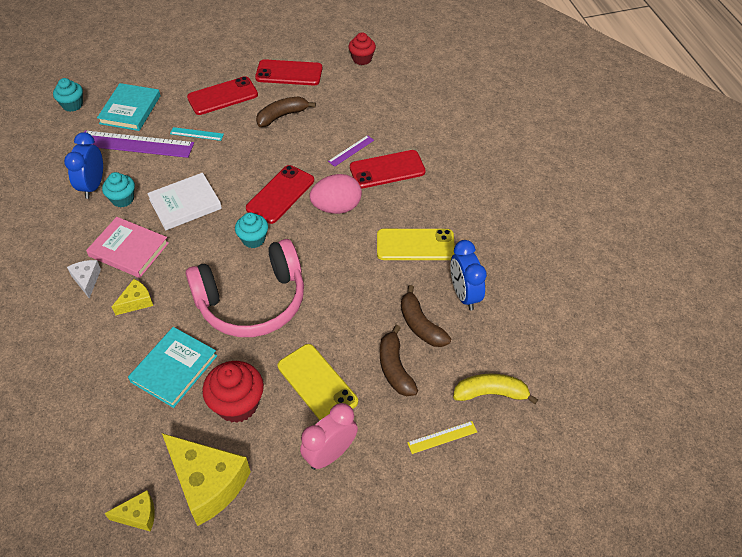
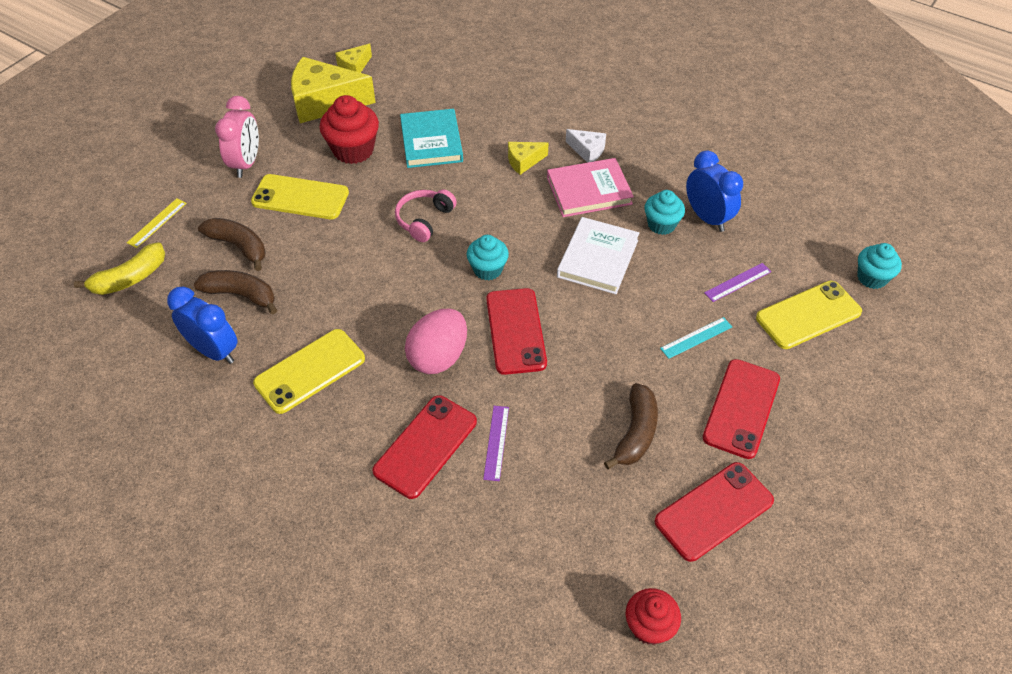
camera: 140 degrees right, 0 degrees up
purple ruler [84,130,194,158] -> purple ruler [704,263,771,302], size x0.47
turquoise book [97,83,161,131] -> yellow phone [756,281,862,349]
yellow cheese [112,279,153,315] -> yellow cheese turned 60 degrees clockwise [508,142,549,175]
pink headphones [186,239,304,337] -> pink headphones [395,189,457,242], size x0.47

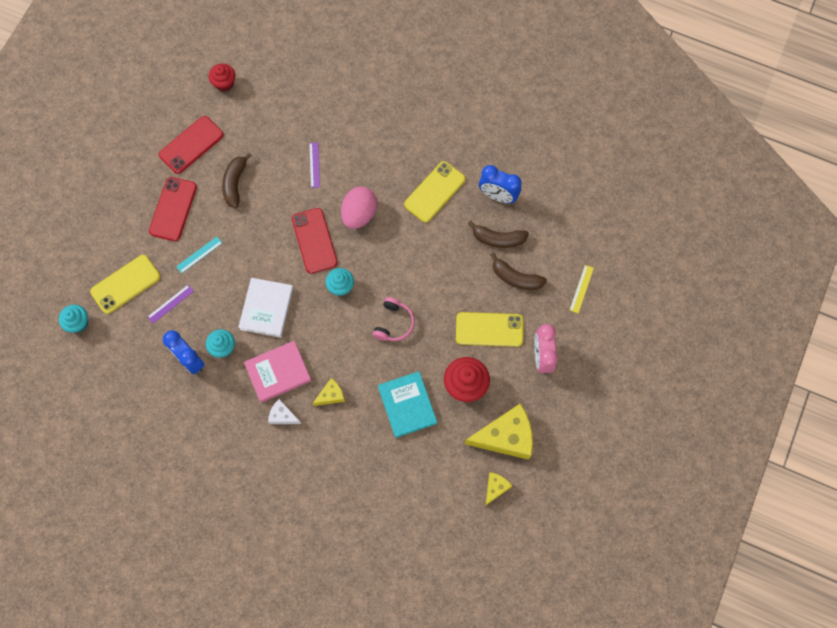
camera: 170 degrees right, 20 degrees up
yellow banana [74,242,165,295] -> none
red phone [372,395,477,499] -> none

